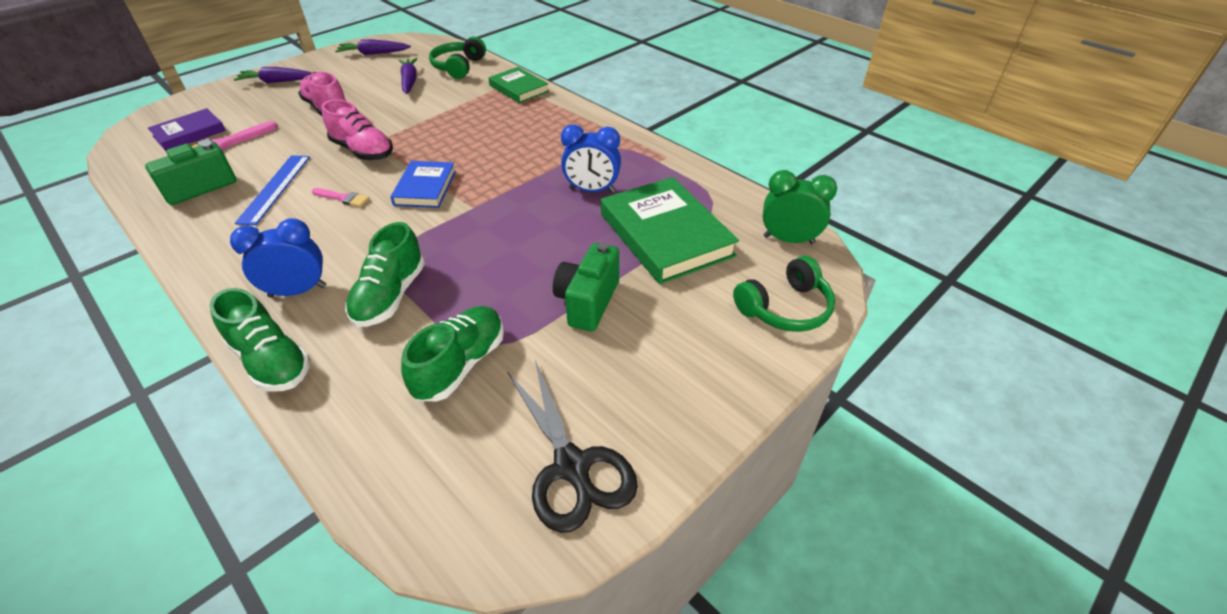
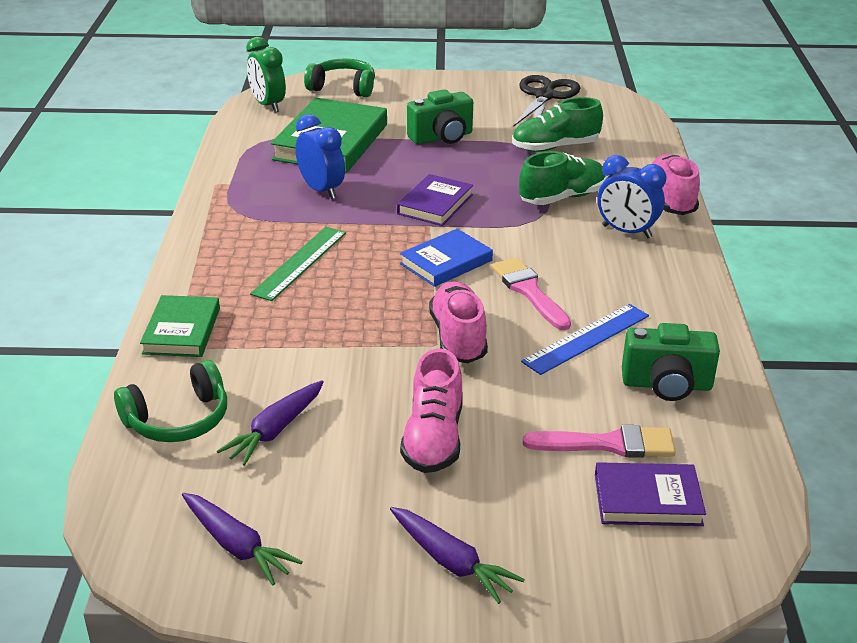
camera: 135 degrees left, 10 degrees down
green shoe [209,288,311,392] -> pink shoe [652,154,700,215]
pink brush [312,188,369,207] -> pink brush [491,257,571,330], size x1.66
none -> green ruler [250,227,346,301]
none -> purple book [397,174,473,226]

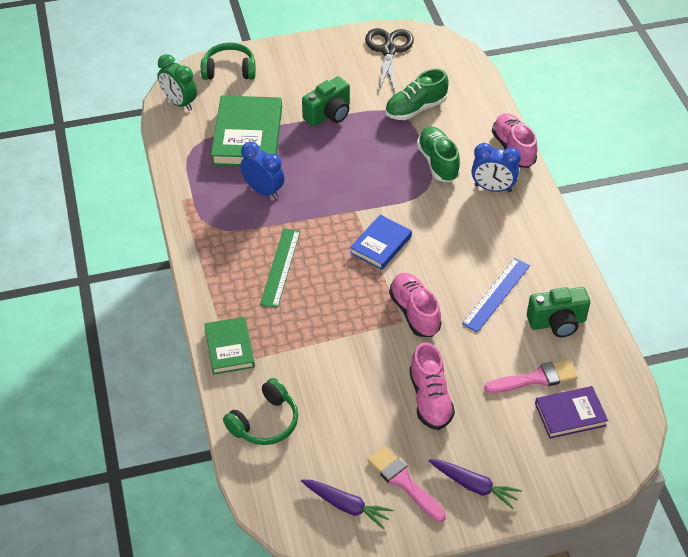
camera: 15 degrees left, 15 degrees up
purple carrot [217,380,324,466] -> none
purple book [397,174,473,226] -> none
pink brush [491,257,571,330] -> pink brush moved to [367,446,446,522]
green shoe [519,151,606,205] -> green shoe turned 60 degrees counterclockwise [417,127,460,182]

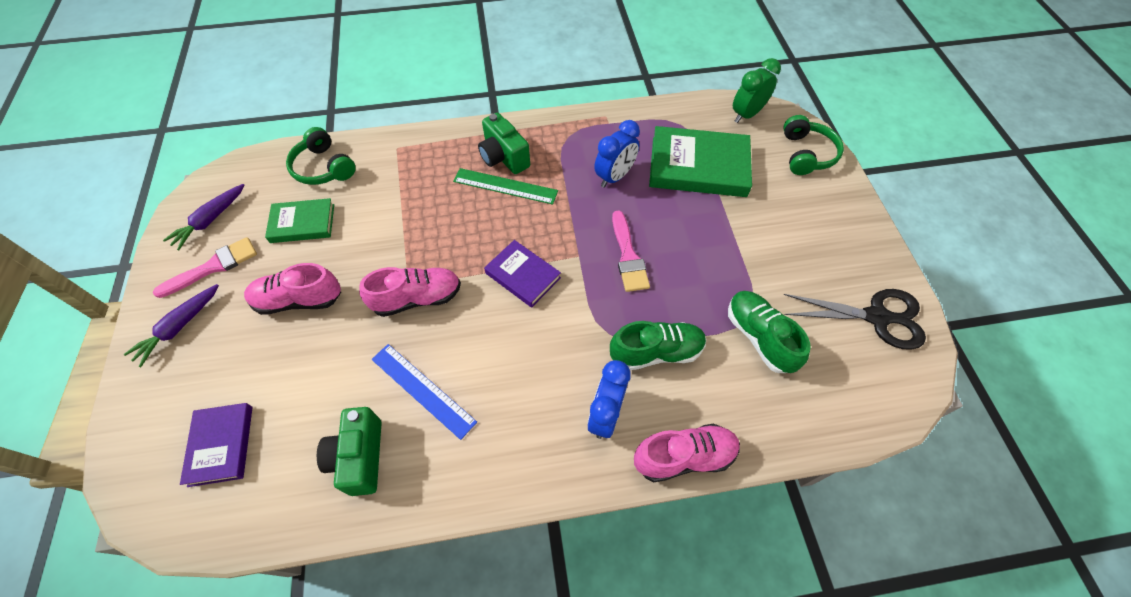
camera: 95 degrees right, 10 degrees up
green book [204,317,255,375] -> green book moved to [265,198,334,243]
green camera [302,76,350,126] -> green camera moved to [478,113,530,174]
blue book [350,215,412,270] -> purple book [484,240,561,308]
pink brush [484,359,578,393] -> pink brush moved to [612,211,650,292]

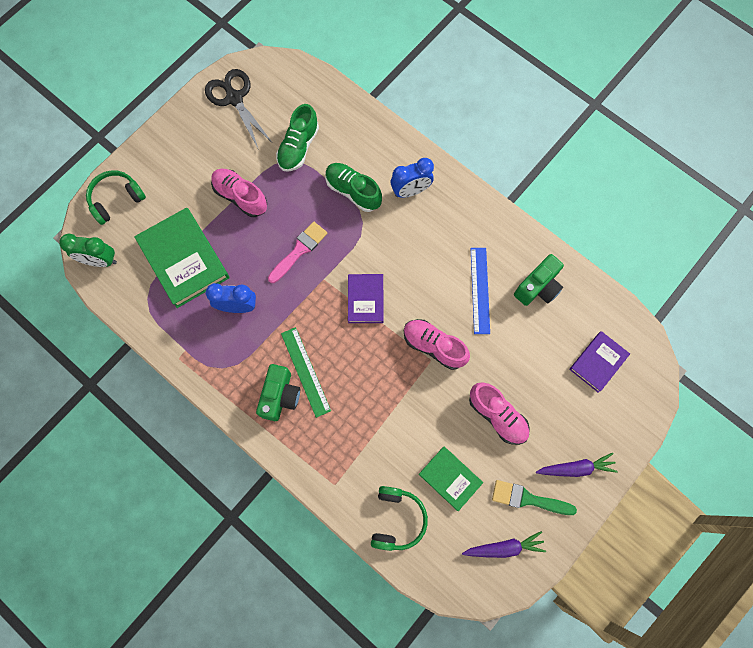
camera: 130 degrees left, 15 degrees up
pink brush [153,237,257,298] -> green brush [492,480,577,515]
pink shoe [634,423,740,482] -> pink shoe moved to [211,169,267,217]

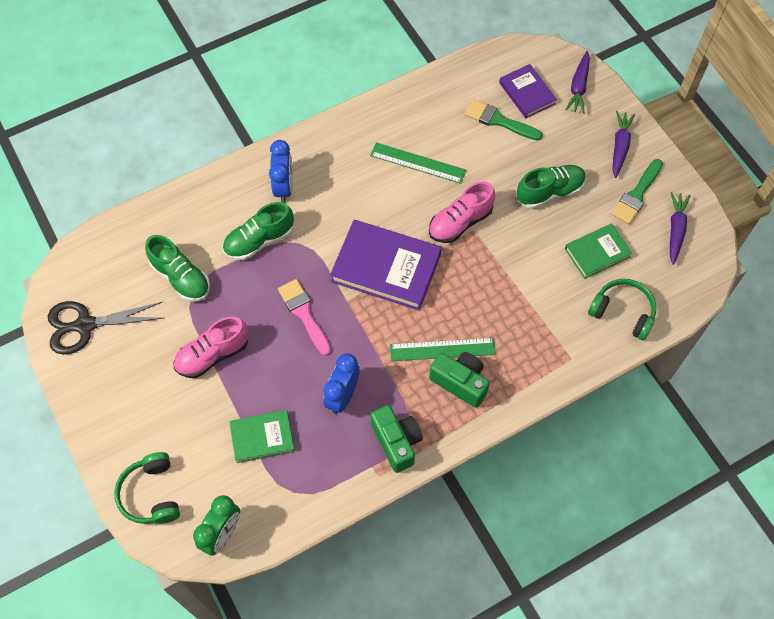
camera: 70 degrees left, 10 degrees down
green book [134,208,229,308] -> green book [229,410,295,463], size x0.58
purple book [348,274,384,323] -> purple book [330,220,442,311], size x1.73
pink shoe [469,382,530,445] -> green shoe [516,165,586,209]
blue ruler [471,248,490,334] -> green ruler [370,142,466,184]
green camera [514,254,564,306] -> green camera moved to [370,405,423,473]
none -> green brush [464,99,543,141]
none -> purple carrot [565,51,590,114]

